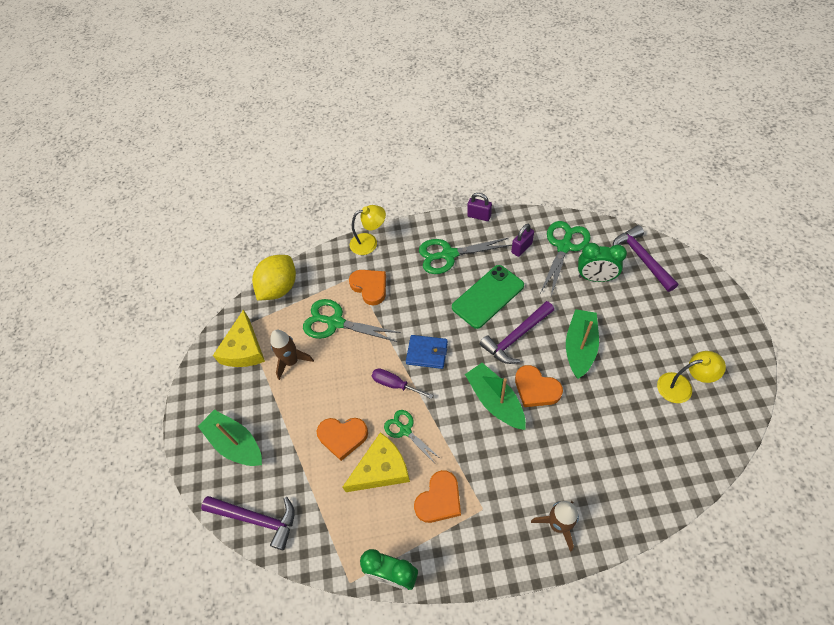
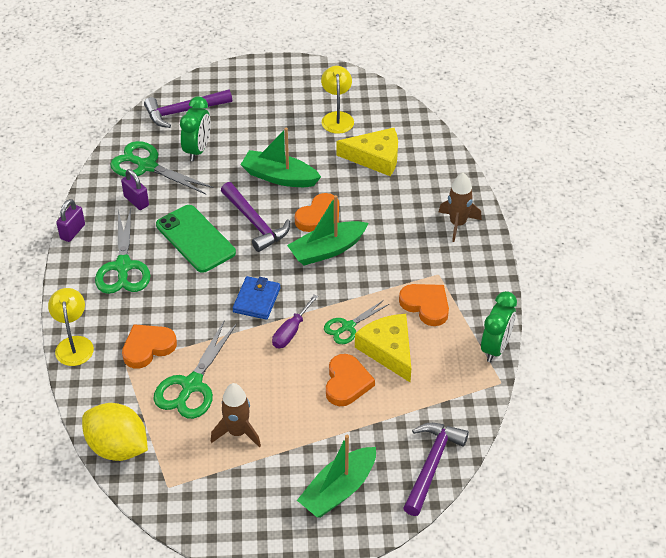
camera: 90 degrees left, 10 degrees down
yellow cheese [213,309,265,367] -> yellow cheese moved to [336,128,398,176]

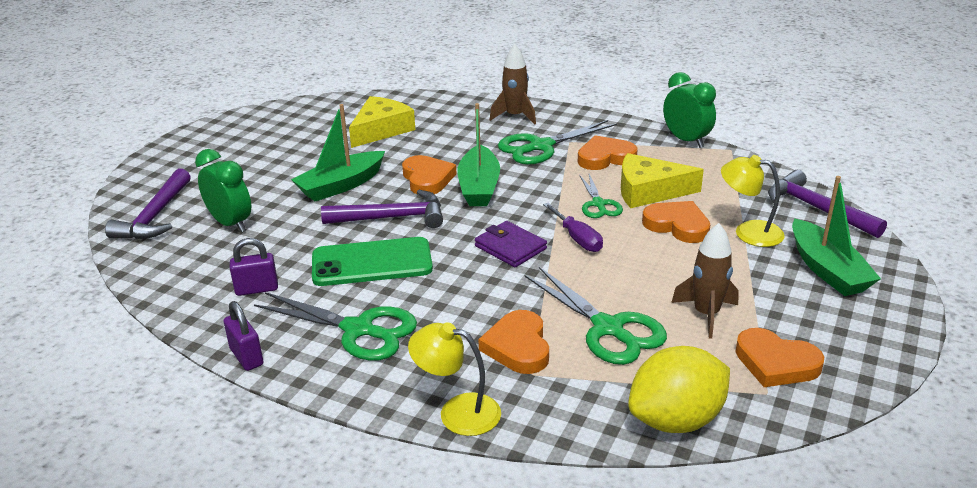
camera: 60 degrees left, 15 degrees down
green scissors [110,141,213,194] -> green scissors moved to [498,120,617,165]
blue wallet [233,276,280,320] -> purple wallet [475,221,547,267]
yellow lamp [321,66,354,134] -> yellow lamp moved to [721,155,785,247]
none -> orange heart [735,328,824,387]

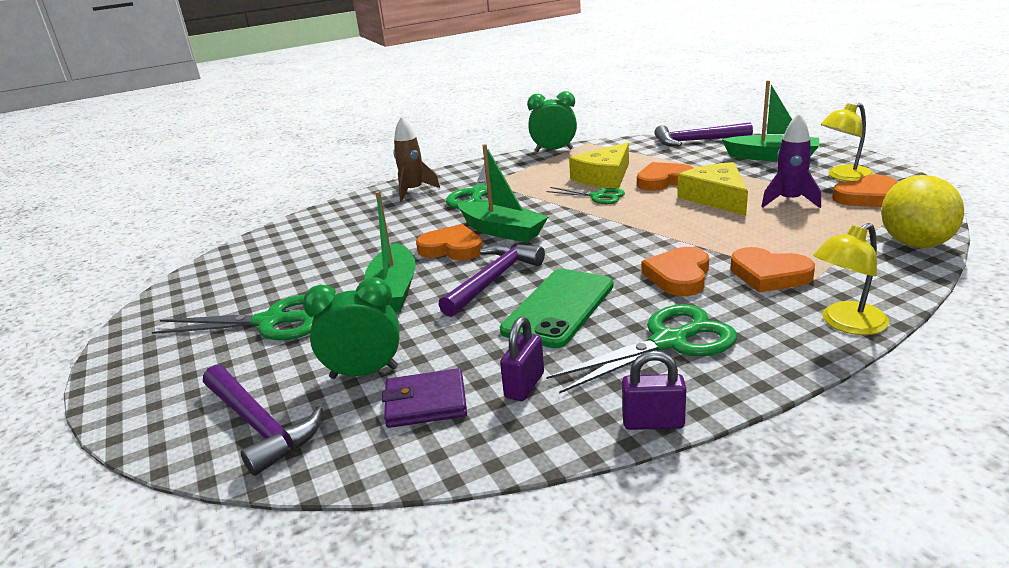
camera: 50 degrees left, 5 degrees down
yellow cheese [349,96,415,148] -> yellow cheese moved to [677,162,748,216]
purple wallet [475,221,547,267] -> purple wallet moved to [382,368,467,428]
green scissors [524,267,667,365] -> green scissors moved to [152,295,314,340]
purple screwdriver [543,203,603,252] -> none
orange heart [578,135,638,170] -> orange heart moved to [642,247,709,296]
brown rocket [671,223,739,339] -> purple rocket [761,113,821,208]
yellow lamp [721,155,785,247] -> yellow lamp moved to [820,103,874,181]

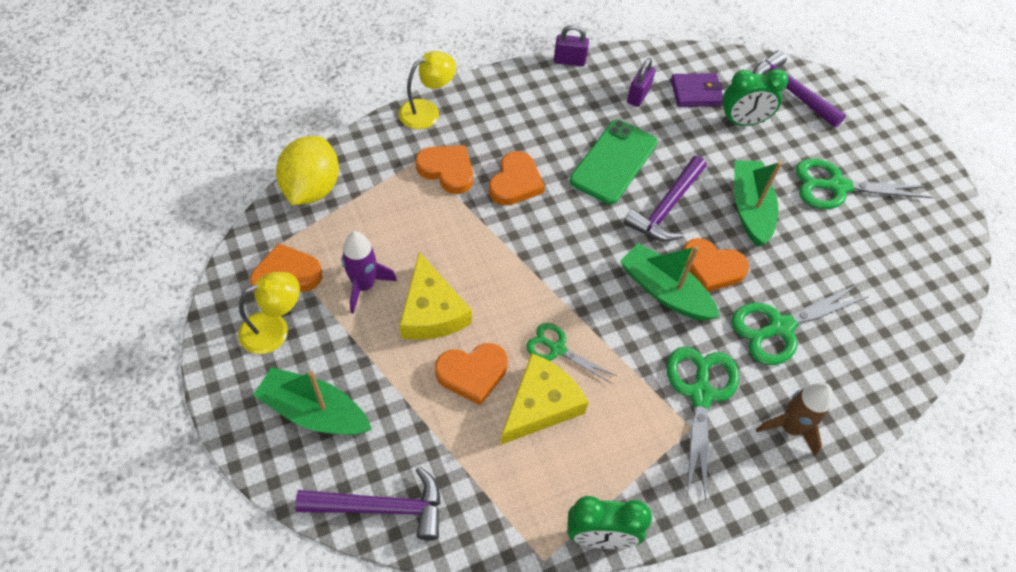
camera: 175 degrees right, 30 degrees up
green scissors [546,304,737,394] -> green scissors moved to [731,284,869,365]

